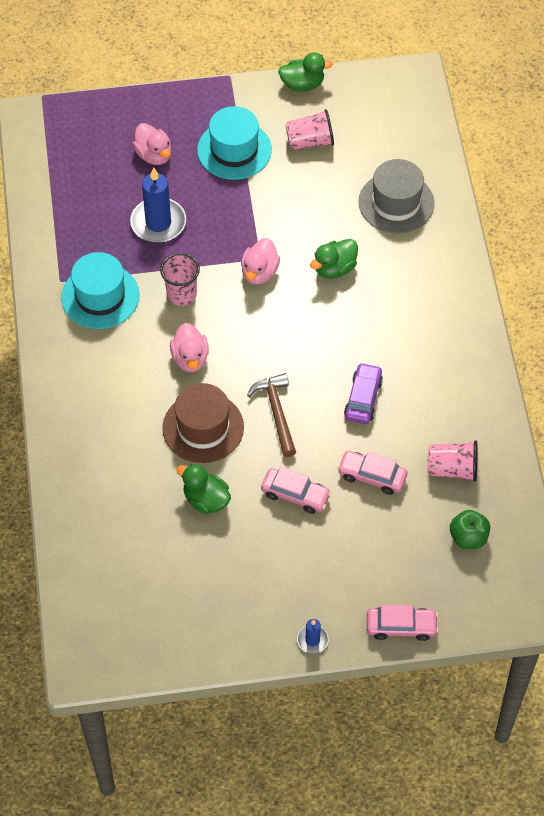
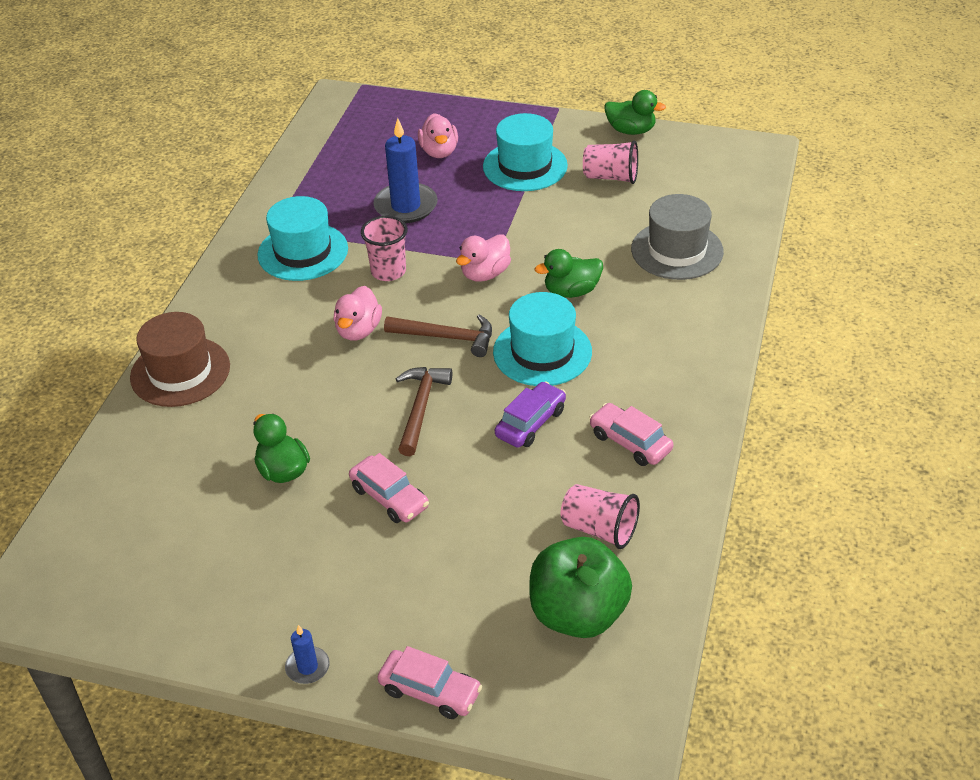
camera: 25 degrees right, 15 degrees down
brown hat [162,383,244,463] -> brown hat moved to [130,312,230,407]
pink car [337,451,407,495] -> pink car moved to [589,403,673,466]
green apple [450,510,490,549] -> green apple [529,537,632,638], size x1.77
none -> brown hammer [384,314,492,357]
none -> turquoise hat [493,292,592,386]

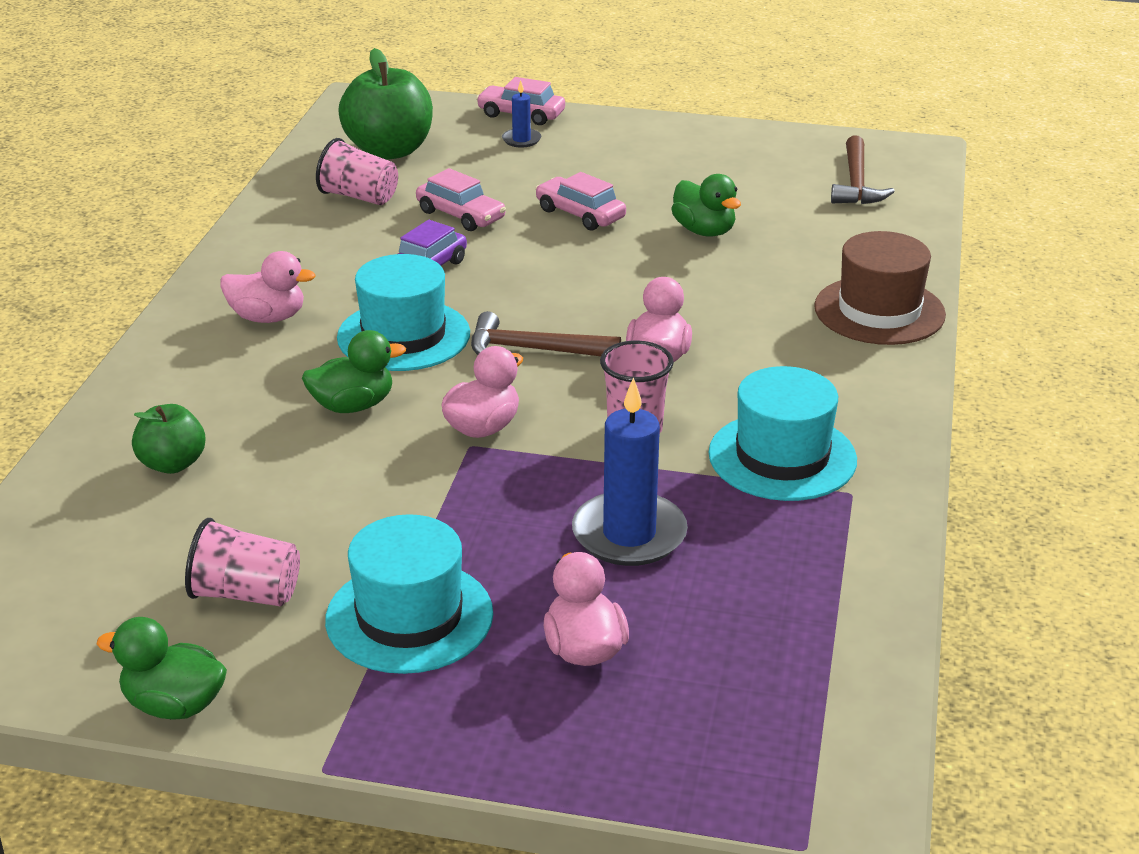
camera: 175 degrees right, 10 degrees down
blue candle [285,625,330,684] -> blue candle moved to [502,80,541,148]
brown hammer [396,367,452,456] -> brown hammer moved to [831,135,895,204]
pink car [589,403,673,466] -> pink car moved to [416,168,506,231]
grey hat [631,194,724,280] -> green apple [132,404,205,474]
none -> pink duck [220,251,316,323]

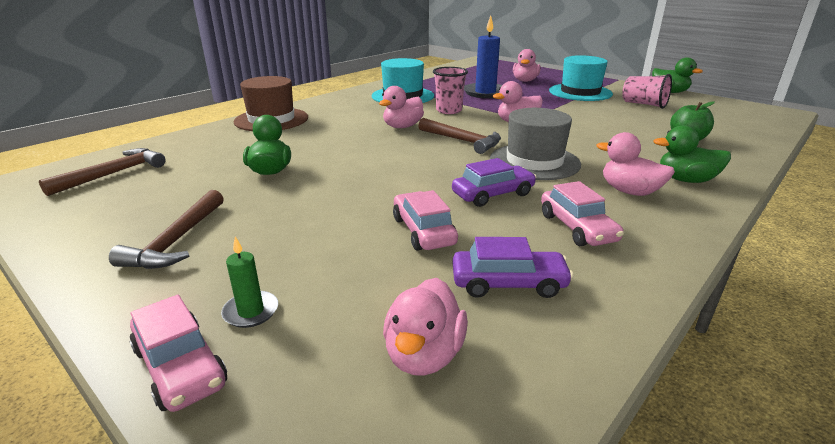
camera: 150 degrees left, 5 degrees down
green duck [302,330,406,413] -> green duck moved to [653,125,731,183]
pink cup [316,138,398,205] -> purple car [453,237,573,298]
turquoise hat [337,254,470,371] -> grey hat [490,108,581,180]
green apple [338,48,433,160] -> pink duck [383,278,468,376]
blue candle [502,80,541,148] -> green candle [221,237,278,328]
pink car [535,172,626,231] -> pink car moved to [541,181,624,246]
none -> brown hammer [109,190,224,269]

